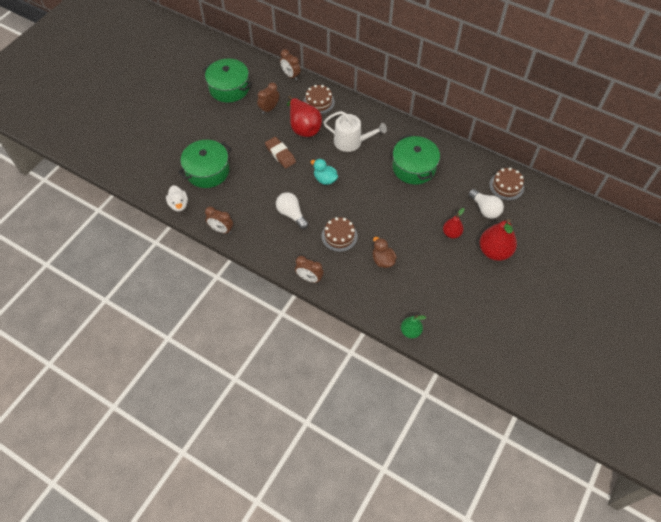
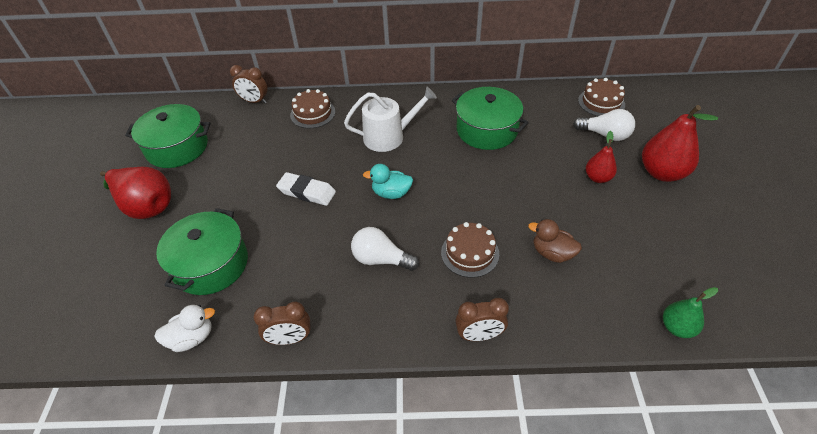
camera: 30 degrees left, 10 degrees down
white duck [166,185,188,212] -> white duck turned 60 degrees counterclockwise [154,305,215,352]
brown clock [257,82,279,114] -> none
brown eraser [265,137,296,168] -> white eraser [276,172,336,206]
red pear [287,96,322,137] -> red pear moved to [100,167,171,219]

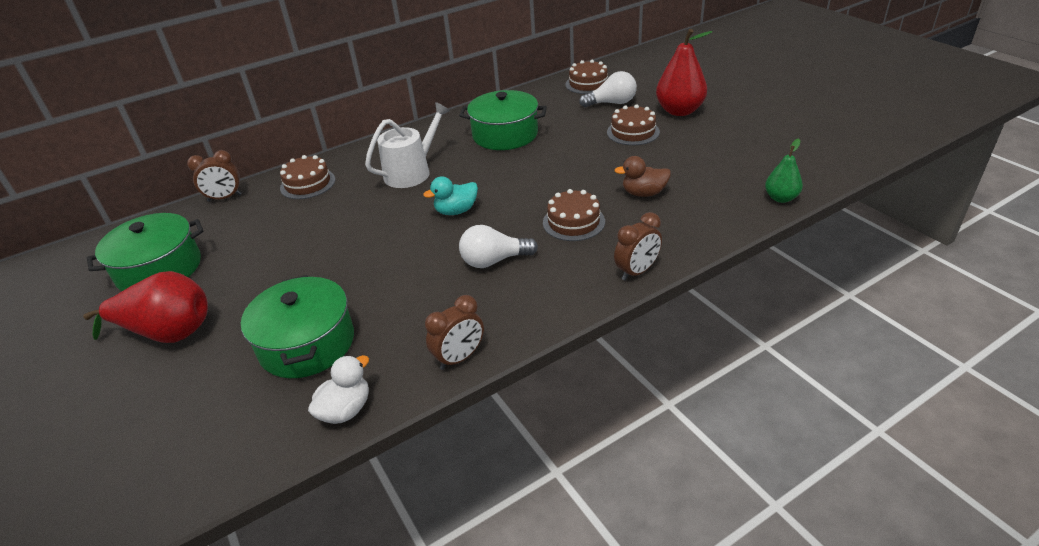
camera: 30 degrees left, 10 degrees down
white eraser [276,172,336,206] -> none
red pear [586,131,617,183] -> brown cake [607,105,660,145]

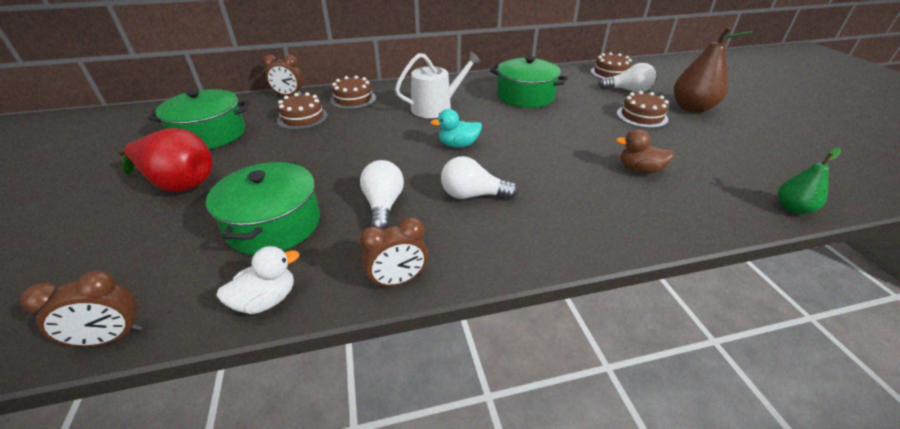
camera: 15 degrees right, 0 degrees up
brown cake [543,189,605,241] -> brown cake moved to [277,92,328,130]
brown clock [614,212,662,281] -> brown clock moved to [20,270,143,347]
red pear [656,29,712,116] -> brown pear [673,27,753,113]
none -> white light bulb [360,160,404,230]

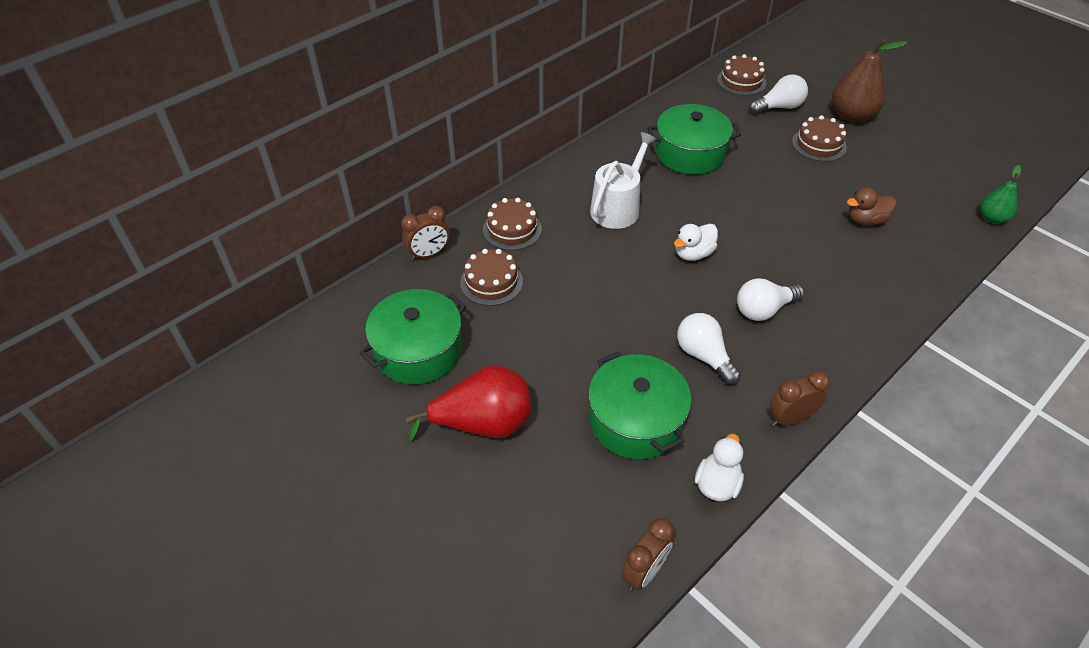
camera: 30 degrees left, 10 degrees up
brown clock [360,217,428,288] -> brown clock turned 150 degrees counterclockwise [769,371,830,426]
turquoise duck [430,109,482,148] -> white duck [674,224,718,261]

